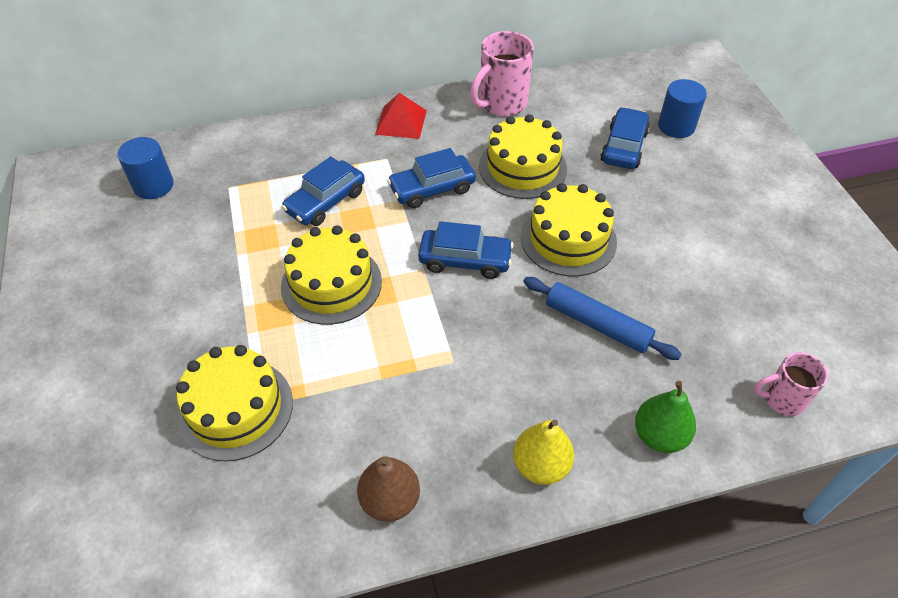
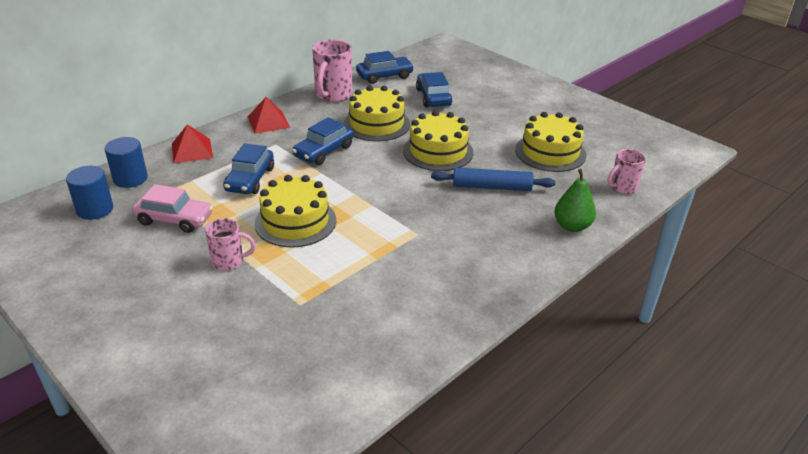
camera: 30 degrees left, 15 degrees down
yellow cake [176,345,293,461] -> yellow cake moved to [515,112,586,172]
brown pear [357,456,420,522] -> none
blue car [418,221,514,279] -> blue car moved to [356,51,414,84]
yellow pear [513,420,574,485] -> none
blue cylinder [658,79,707,138] -> blue cylinder moved to [105,137,148,188]
none -> pink car [132,184,213,233]
none -> red pyramid [172,124,213,163]
none -> pink mug [205,218,256,271]

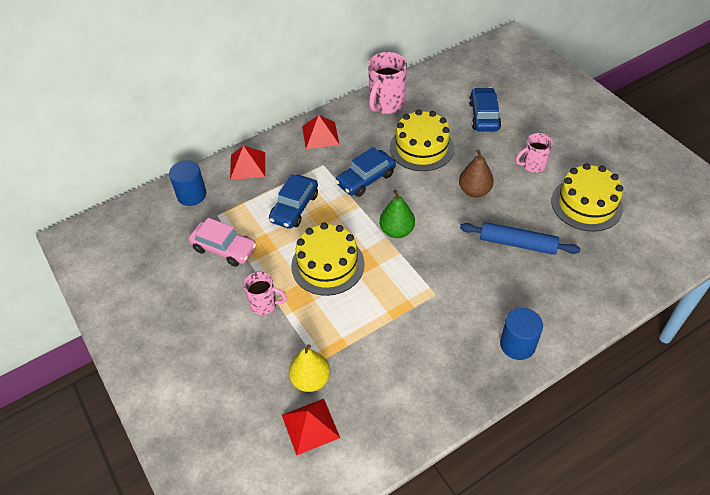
camera: 15 degrees right, 15 degrees up
blue cylinder [66,166,113,220] -> blue cylinder moved to [500,308,543,360]
blue car [356,51,414,84] -> none
yellow cake [403,111,474,171] -> brown pear [459,150,494,198]
green pear [554,169,596,232] -> green pear moved to [380,190,415,238]
pink mug [608,149,646,194] -> pink mug moved to [516,133,553,173]
none -> red pyramid [282,399,340,455]
none -> yellow pear [289,344,330,392]

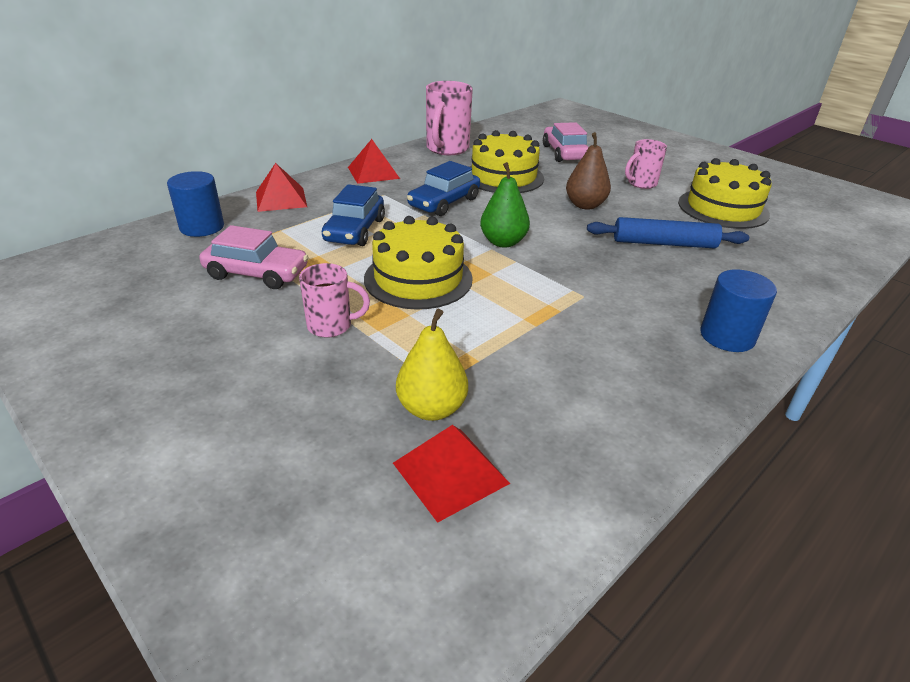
camera: 15 degrees left, 15 degrees down
blue car [469,87,501,132] -> pink car [543,122,589,162]

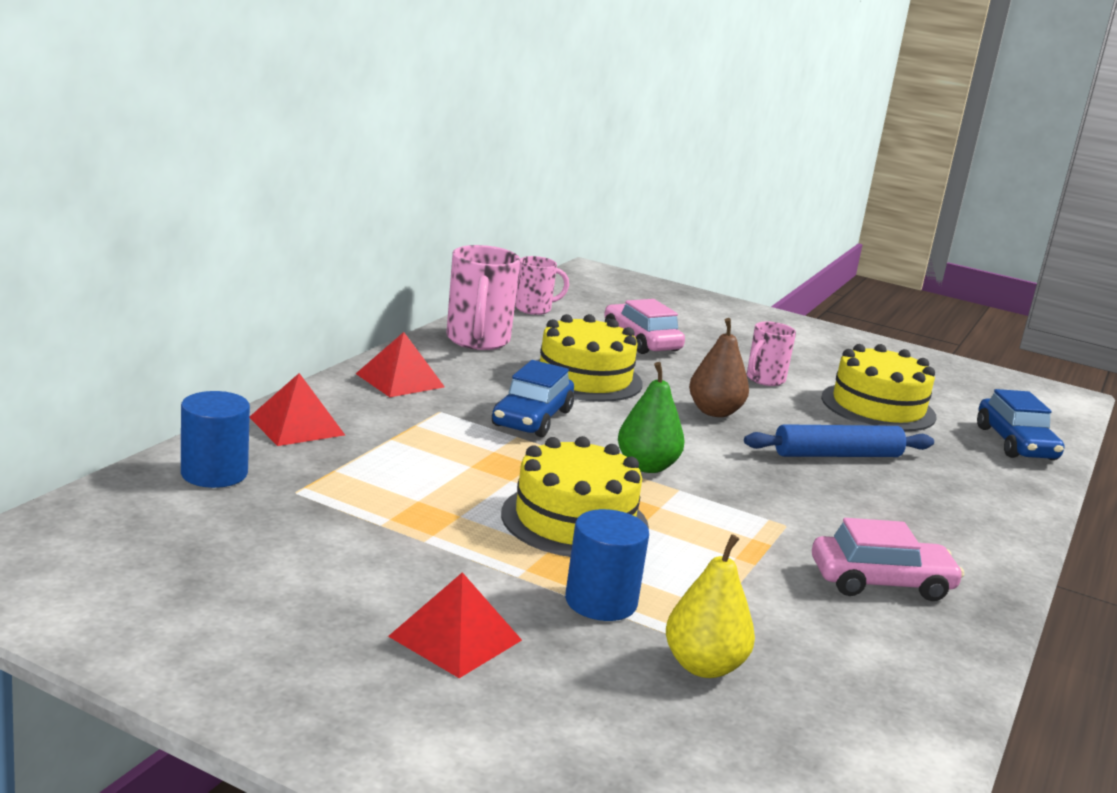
camera: 20 degrees left, 15 degrees down
pink car [199,225,309,289] -> pink car moved to [812,518,964,601]
pink mug [299,263,370,338] -> pink mug moved to [515,256,569,315]
blue car [322,184,385,246] -> blue car moved to [977,389,1064,460]
red pyramid [393,425,510,523] -> red pyramid moved to [388,572,522,678]
blue cylinder [700,269,777,352] -> blue cylinder moved to [565,509,649,621]

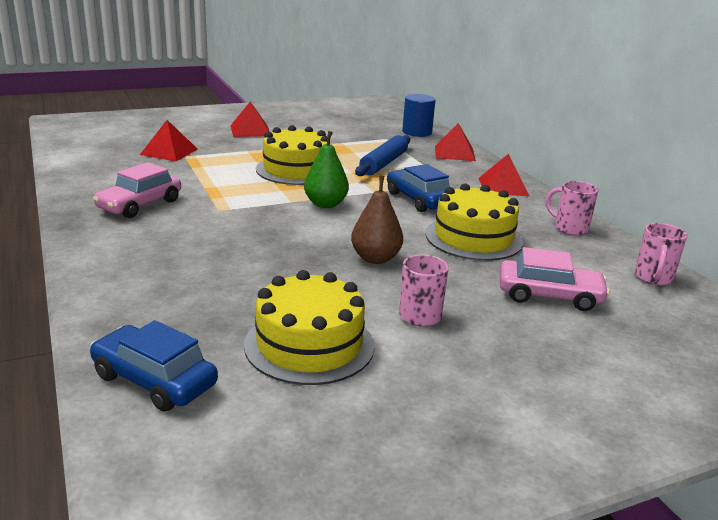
camera: 130 degrees right, 5 degrees up
pink mug [446,245,520,350] -> pink mug [546,181,598,236], size x0.61
blue cylinder [565,509,649,621] -> none
yellow pear [666,534,755,678] -> red pyramid [140,120,198,161]
blue rolling pin [744,424,934,457] -> blue rolling pin moved to [355,135,410,176]

